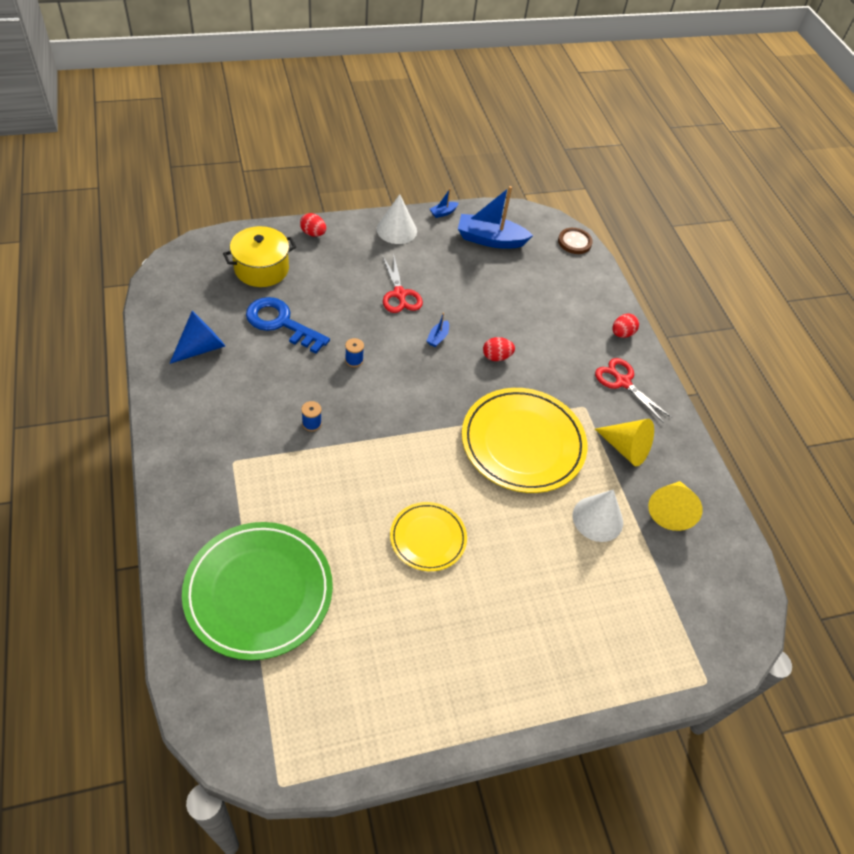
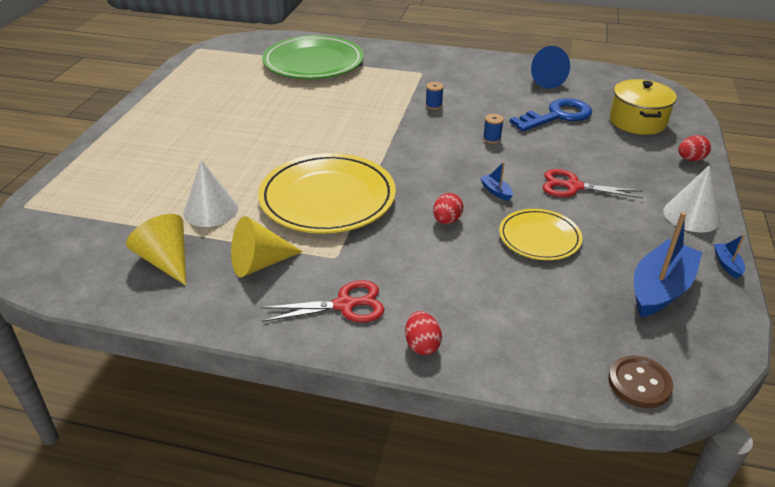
camera: 125 degrees right, 15 degrees down
yellow plate [390,502,467,571] -> yellow plate moved to [499,209,582,260]

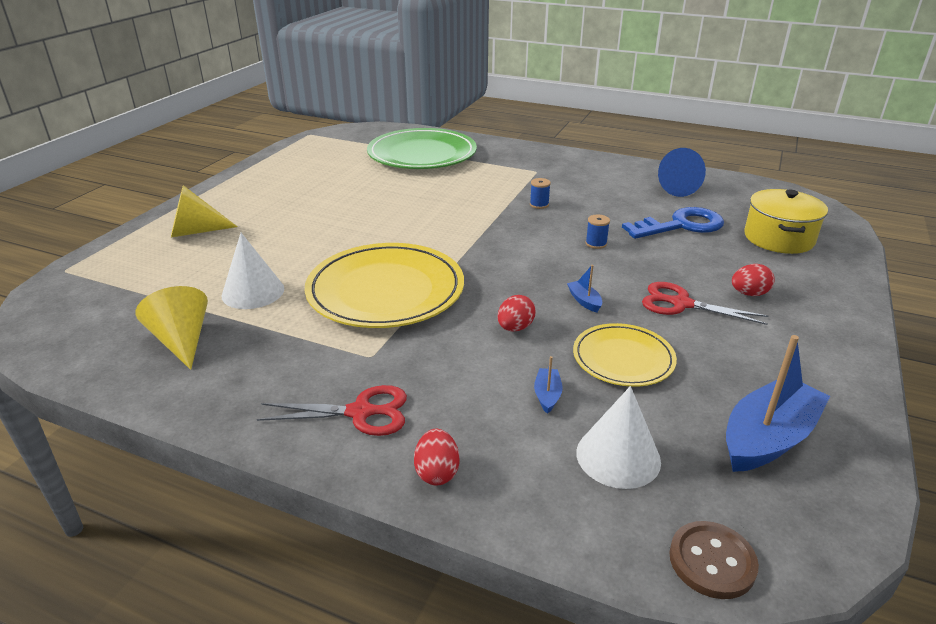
camera: 10 degrees right, 5 degrees down
yellow cone [231,216,303,277] -> yellow cone moved to [171,185,238,238]
white cone [663,165,721,232] -> white cone moved to [576,386,661,489]
red egg [679,135,711,161] -> red egg moved to [732,264,775,296]
blue boat [714,234,745,279] -> blue boat moved to [534,356,563,414]

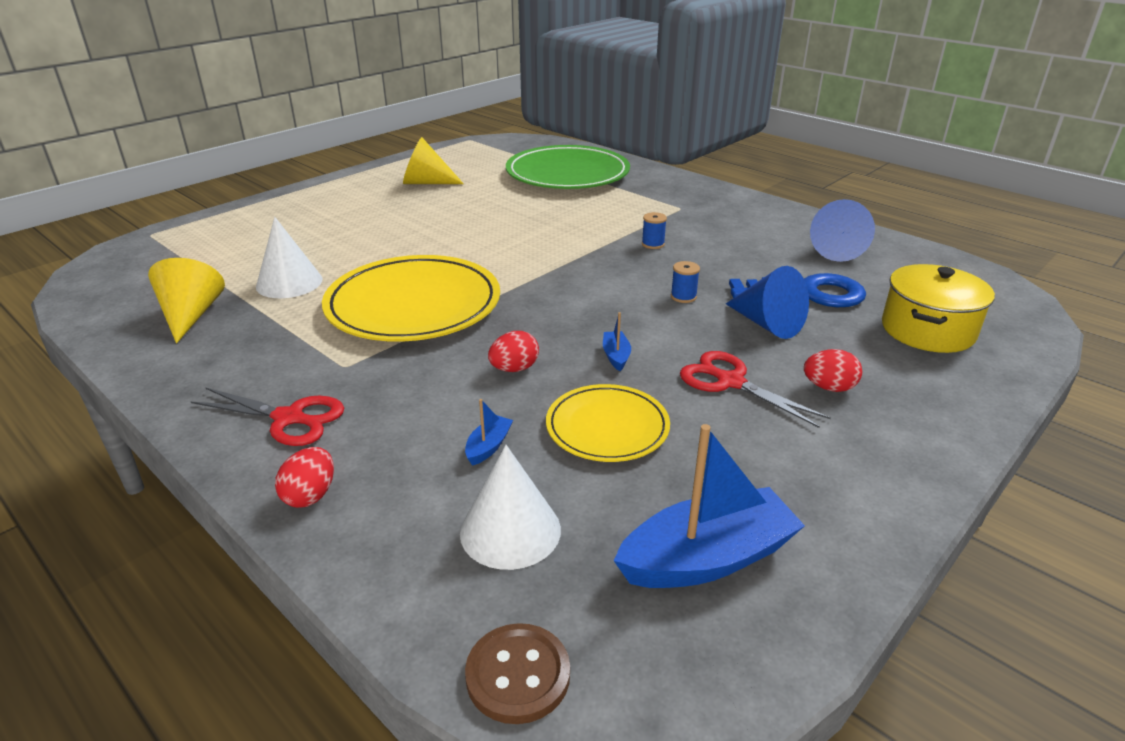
camera: 20 degrees right, 0 degrees up
yellow cone [171,185,238,238] -> yellow cone moved to [403,137,464,184]
none -> blue cone [726,266,809,339]

